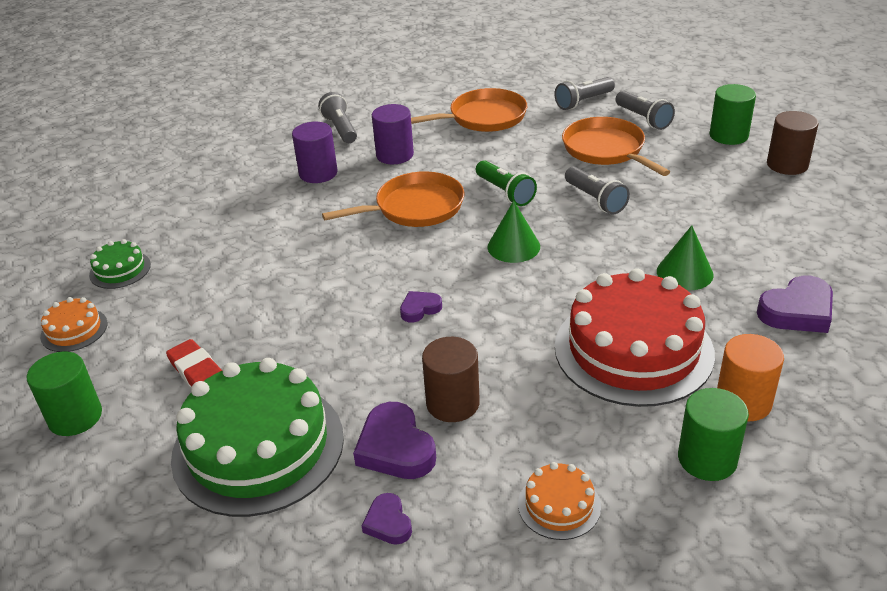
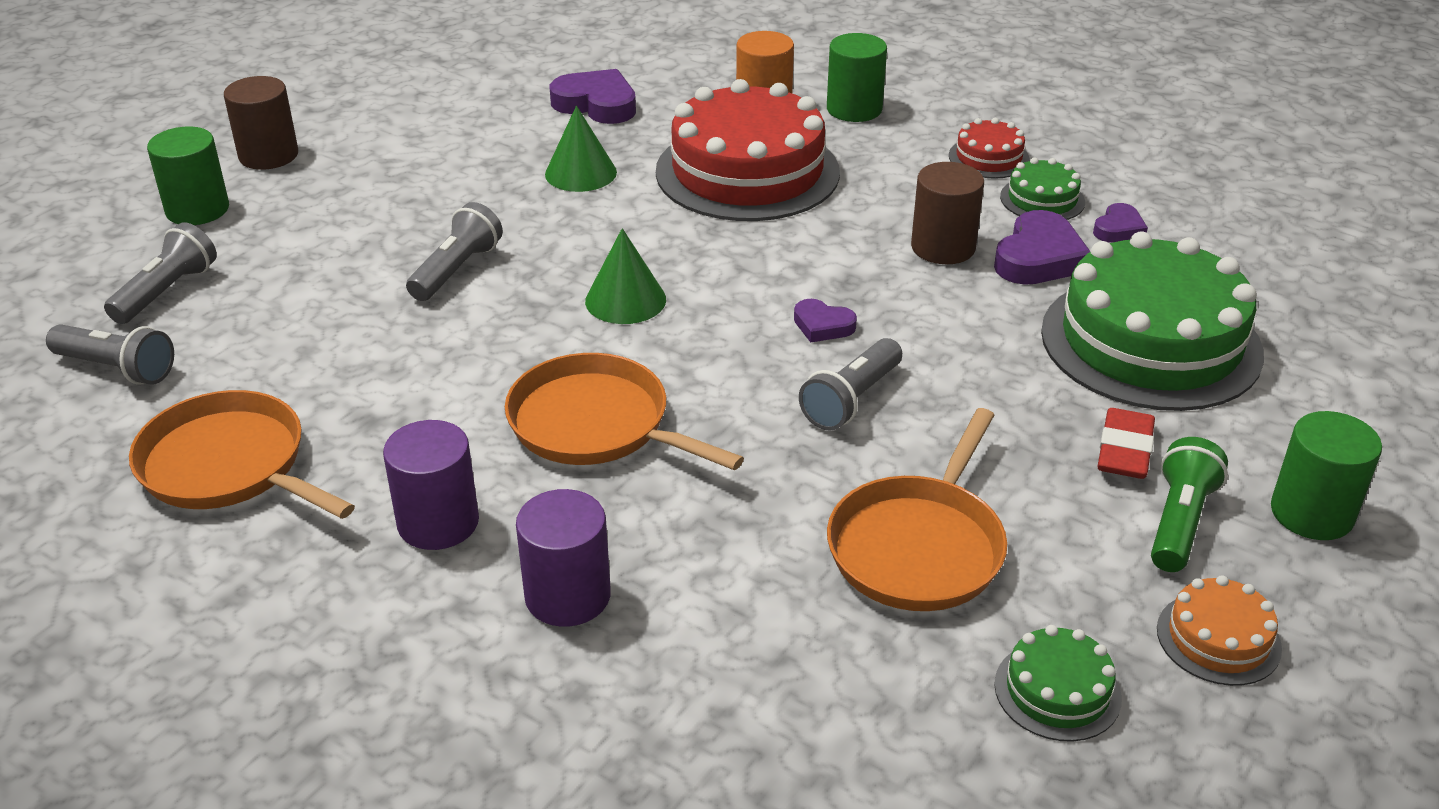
camera: 125 degrees left, 0 degrees up
grey flashlight [318,92,357,143] -> grey flashlight moved to [799,338,902,431]
green flashlight [476,160,537,206] -> green flashlight moved to [1151,437,1228,572]
orange cake [518,462,601,540] -> red cake [949,118,1030,179]
orange pan [562,117,670,176] -> orange pan moved to [827,408,1007,611]
none -> green cake [1000,157,1085,220]

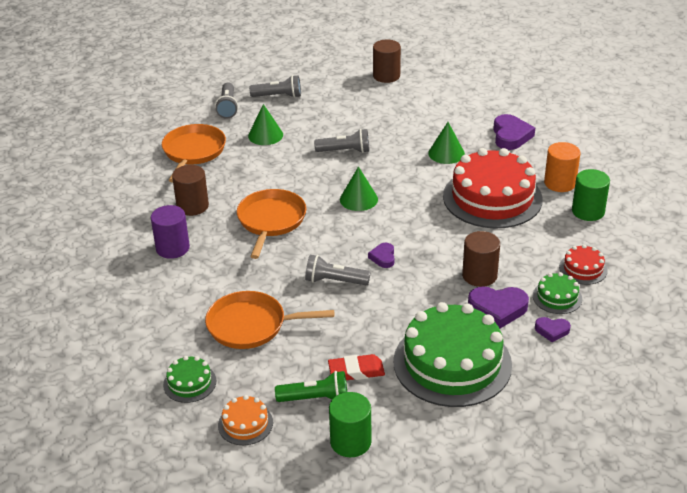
camera: 65 degrees right, 0 degrees up
green cylinder [147,126,229,225] -> none
purple cylinder [383,420,479,550] -> brown cylinder [172,165,209,216]
none -> green cone [248,104,283,145]

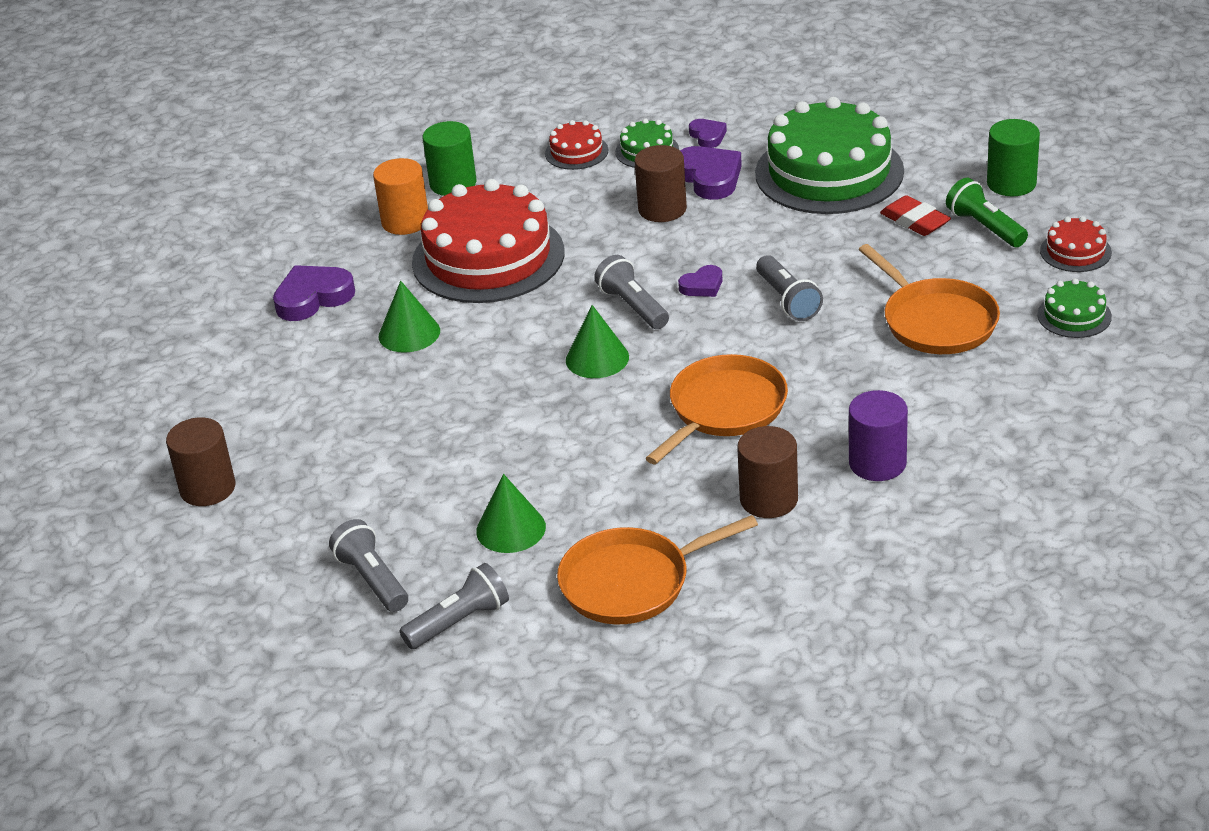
camera: 120 degrees left, 0 degrees up
orange cake [218,395,273,445] -> red cake [1040,216,1112,272]
orange pan [237,189,306,259] -> orange pan turned 150 degrees clockwise [645,354,788,464]
grey flashlight [314,129,369,153] -> grey flashlight moved to [594,255,669,329]

